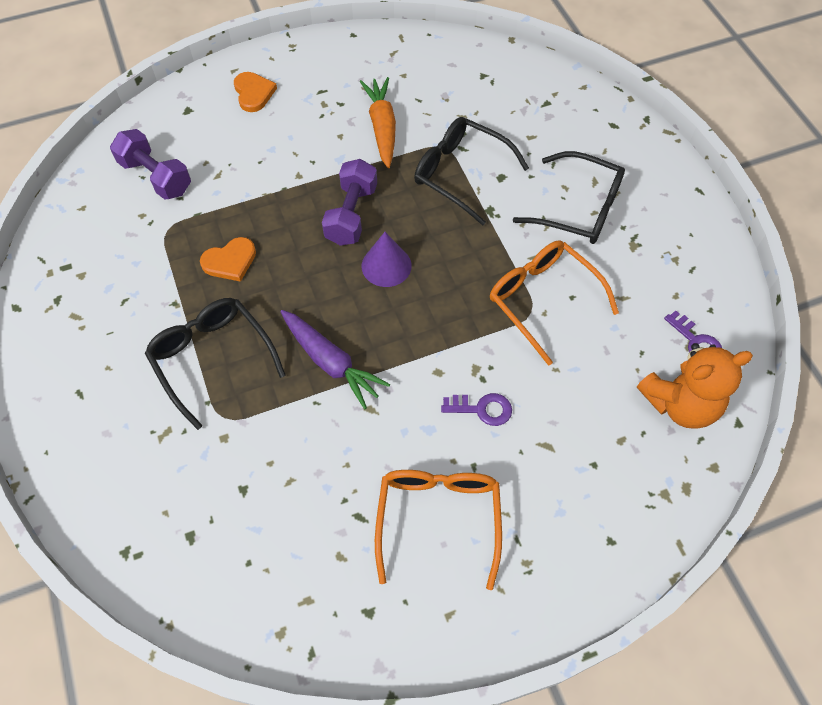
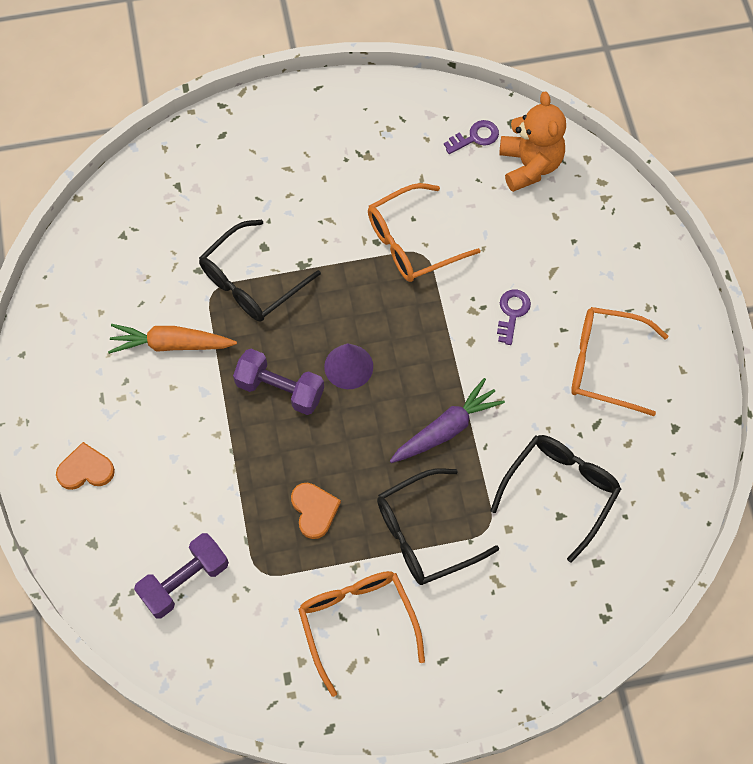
camera: 80 degrees left, 5 degrees up
black glasses [513,151,625,244] -> black glasses moved to [490,435,621,563]
none -> orange glasses [298,571,425,697]

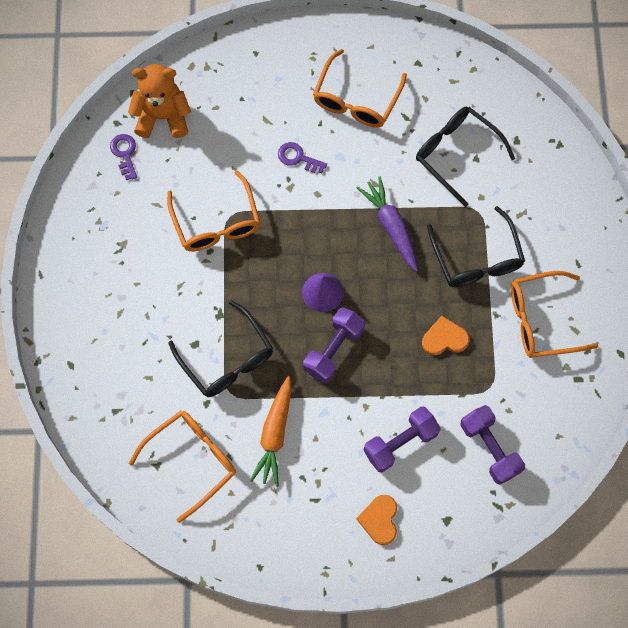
camera: 80 degrees left, 5 degrees up
none -> orange glasses [129,411,236,523]
none -> purple dumbbell [364,406,441,472]

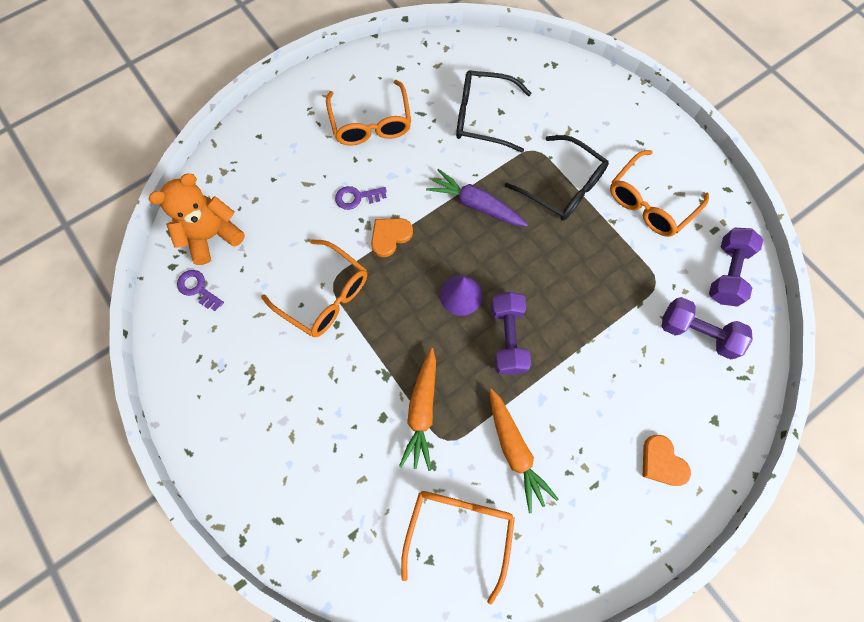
camera: 35 degrees left, 0 degrees up
black glasses [169,300,273,397] -> orange carrot [399,348,436,471]
purple dumbbell [364,406,441,472] -> purple dumbbell moved to [709,228,763,307]
orange heart [422,316,470,355] -> orange heart moved to [371,218,413,257]

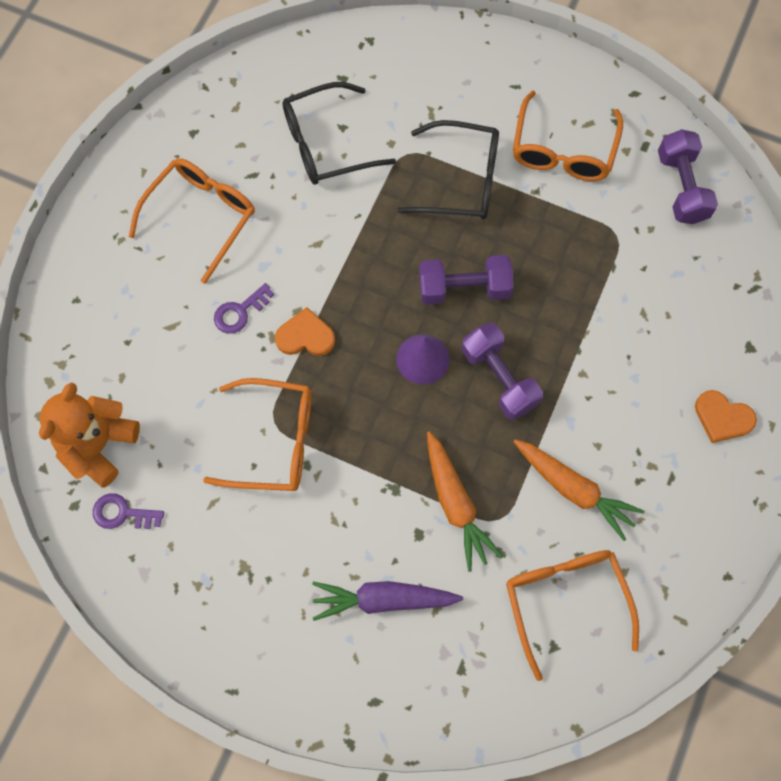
camera: 30 degrees left, 0 degrees up
orange glasses [326,80,411,146] -> orange glasses turned 105 degrees counterclockwise [129,158,255,284]
orange heart [371,218,413,257] -> orange heart turned 75 degrees clockwise [275,307,335,356]
purple carrot [426,169,528,227] -> purple carrot moved to [312,581,463,621]
purple dumbbell [662,297,753,360] -> purple dumbbell moved to [419,255,513,305]

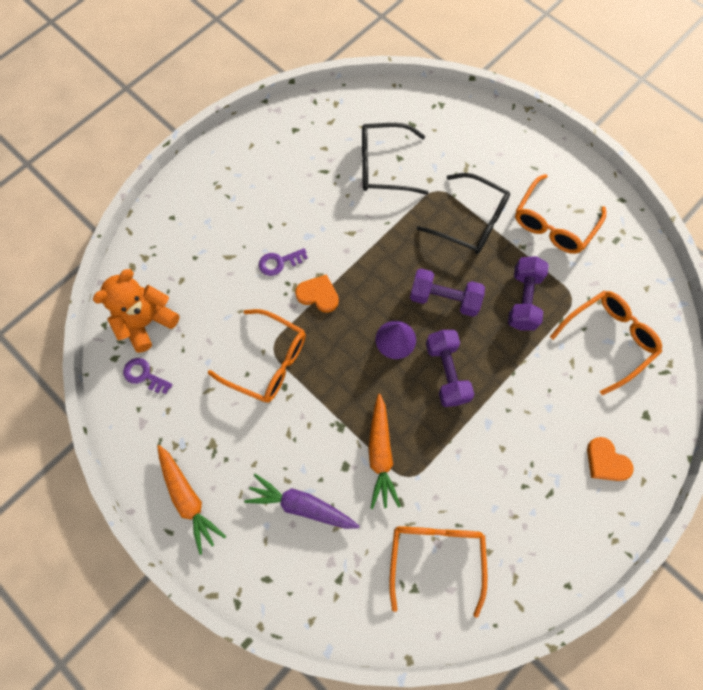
camera: 20 degrees right, 0 degrees up
orange glasses [129,158,255,284] -> orange glasses moved to [550,291,662,396]
orange carrot [514,439,645,541] -> orange carrot moved to [157,445,226,555]
purple dumbbell [658,129,718,224] -> purple dumbbell moved to [508,256,549,331]

